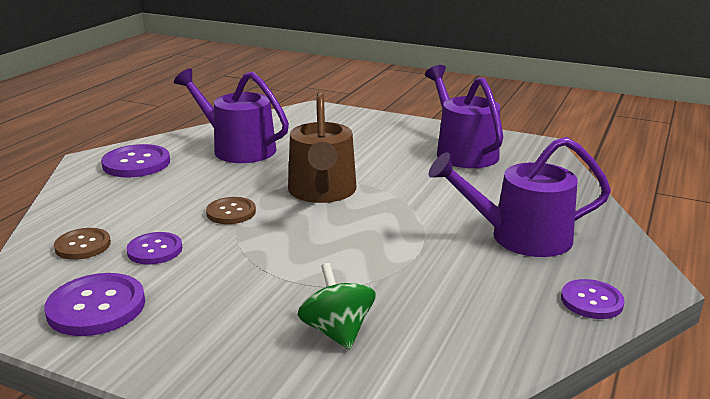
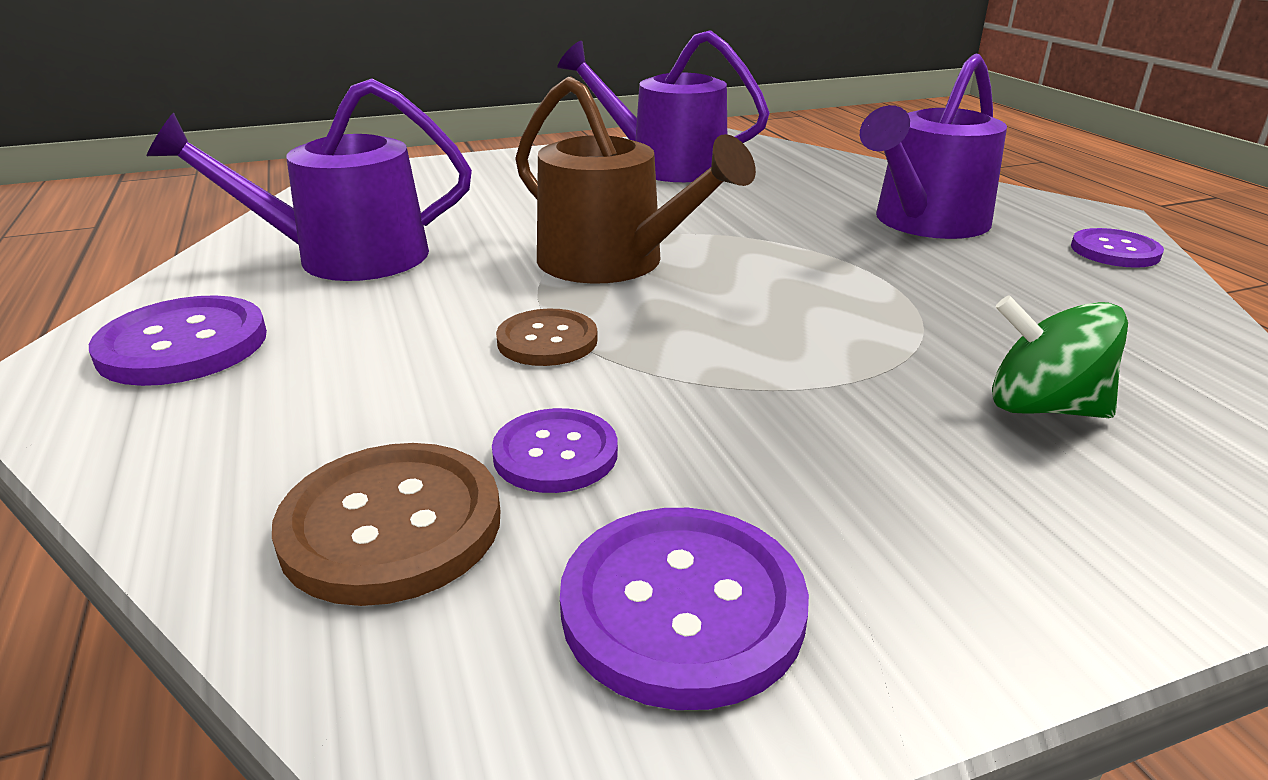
camera: 45 degrees left, 5 degrees up
brown button [54,228,111,260] -> brown button [272,443,500,606], size x1.54

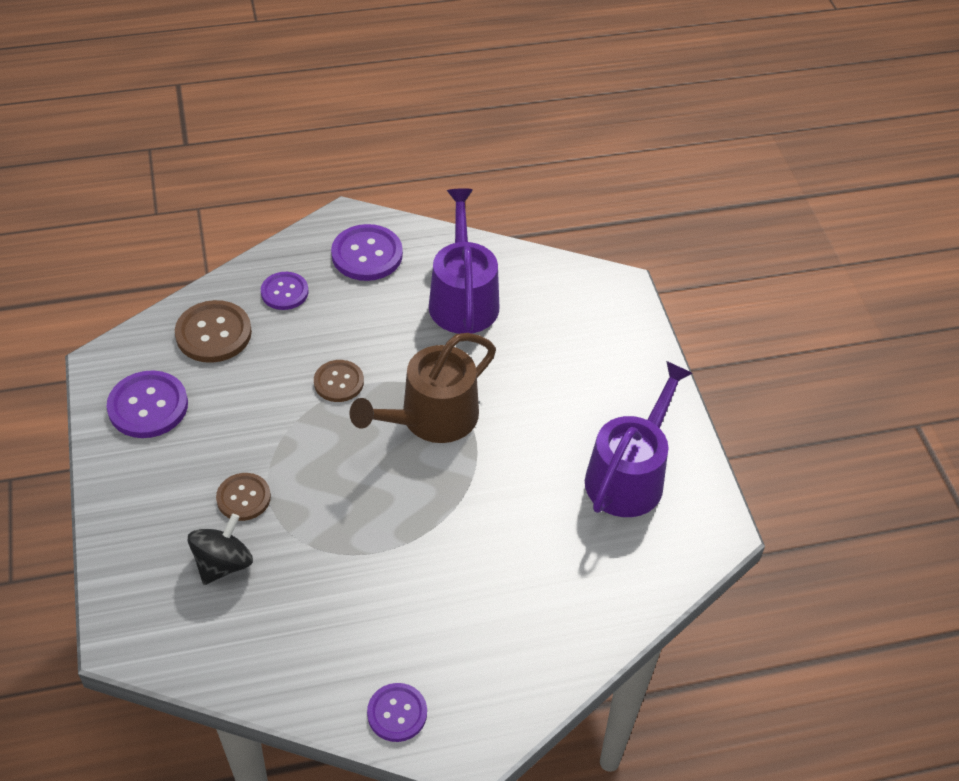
camera: 95 degrees right, 20 degrees up
purple button [492,408,618,493] -> purple button moved to [261,272,308,310]
purple watering can [860,54,1007,239] -> none
green spinning top [992,295,1128,418] -> black spinning top [188,514,253,585]
none -> brown button [216,473,271,521]

